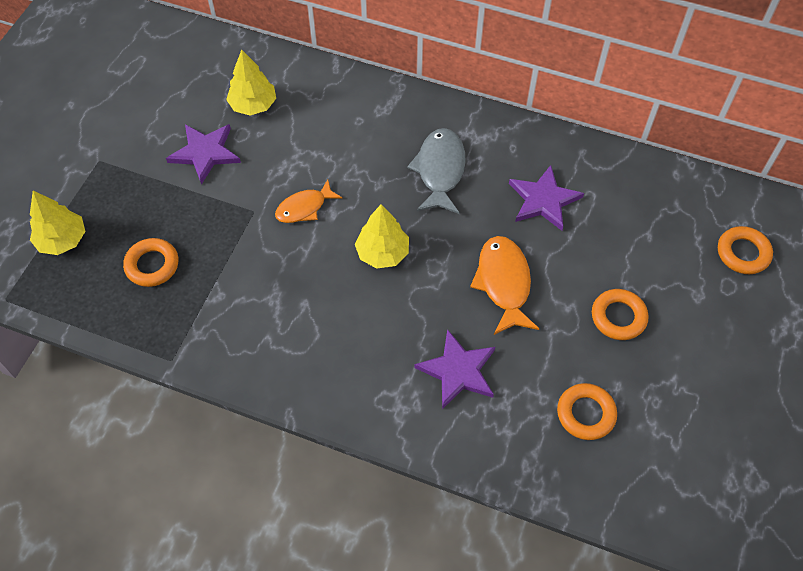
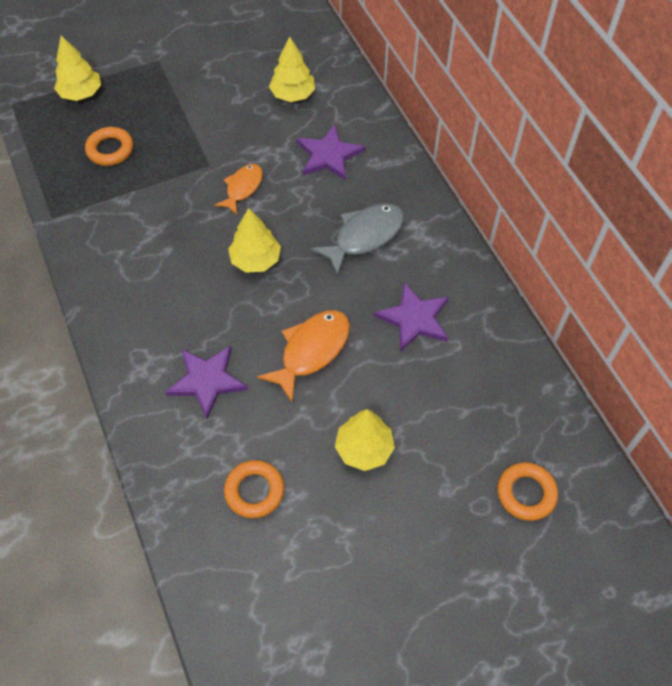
camera: 45 degrees right, 0 degrees up
purple star [166,124,241,185] -> purple star moved to [297,124,365,181]
orange fish [275,179,342,223] -> orange fish turned 105 degrees clockwise [214,164,263,215]
orange ring [592,289,649,340] -> yellow tree [335,409,395,471]

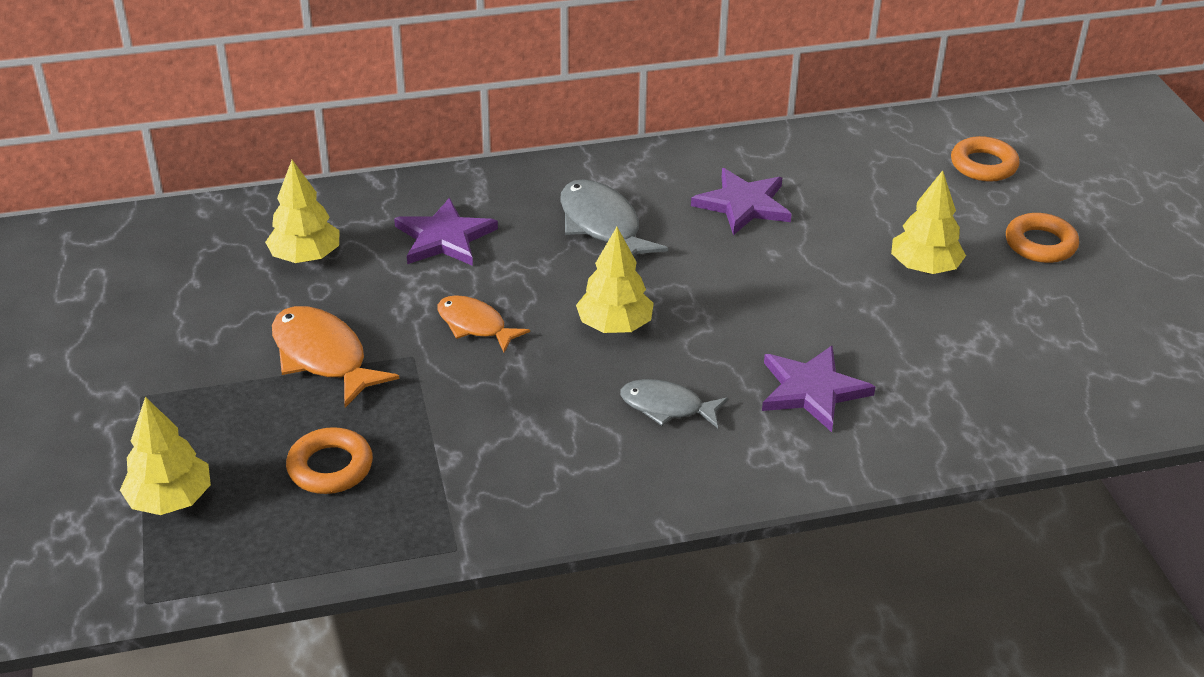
camera: 80 degrees left, 20 degrees down
orange ring [224,460,284,518] -> orange ring moved to [1006,213,1079,263]
orange fish [257,310,350,402] -> orange fish moved to [272,306,399,407]
none -> grey fish [620,379,728,428]

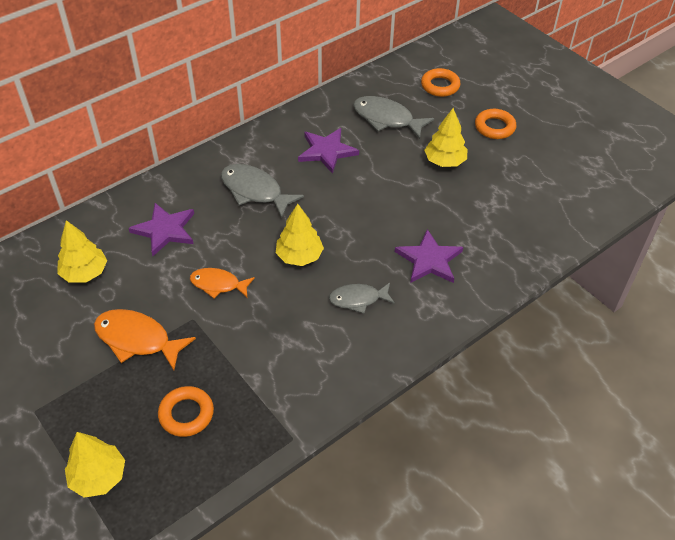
camera: 25 degrees left, 10 degrees up
none -> grey fish [353,96,434,139]

